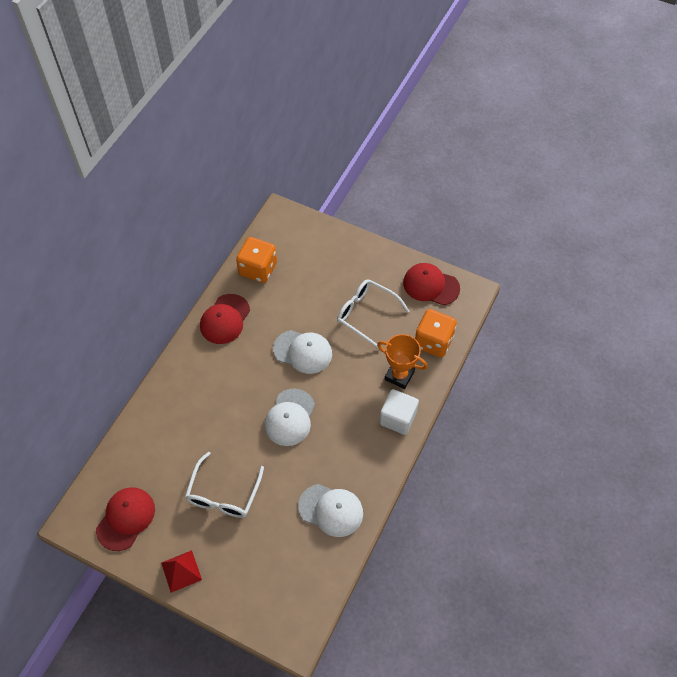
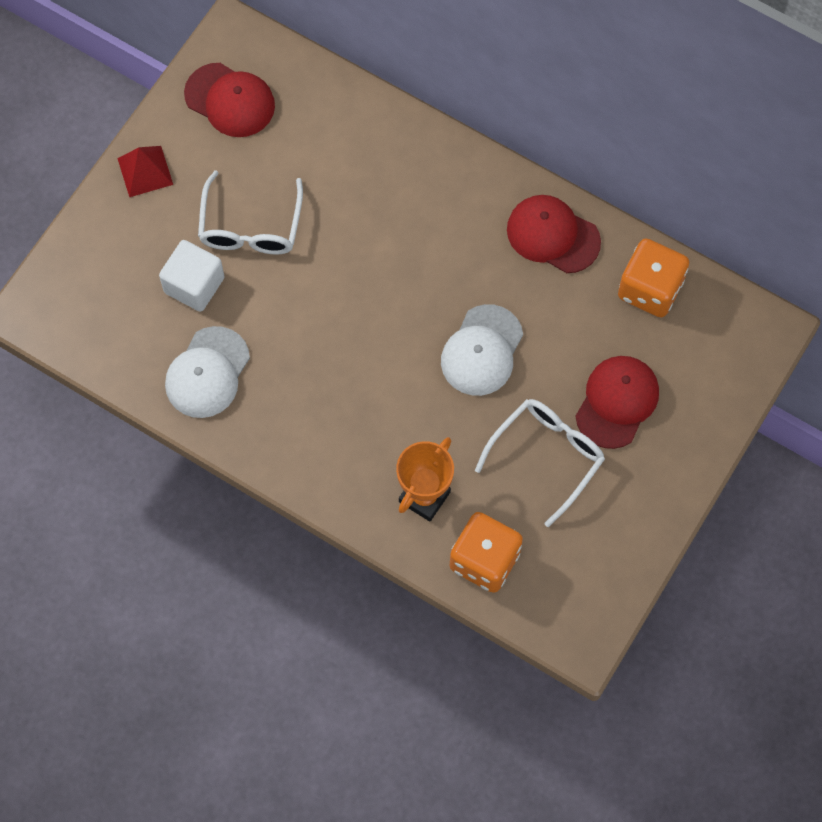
camera: 95 degrees right, 10 degrees up
white glasses [185,452,264,518] -> white glasses turned 105 degrees counterclockwise [198,170,303,255]
white cap [265,388,315,446] -> none
white cube [379,389,419,435] -> white cube moved to [159,240,225,312]
red cap [403,263,460,305] -> red cap moved to [576,356,659,449]

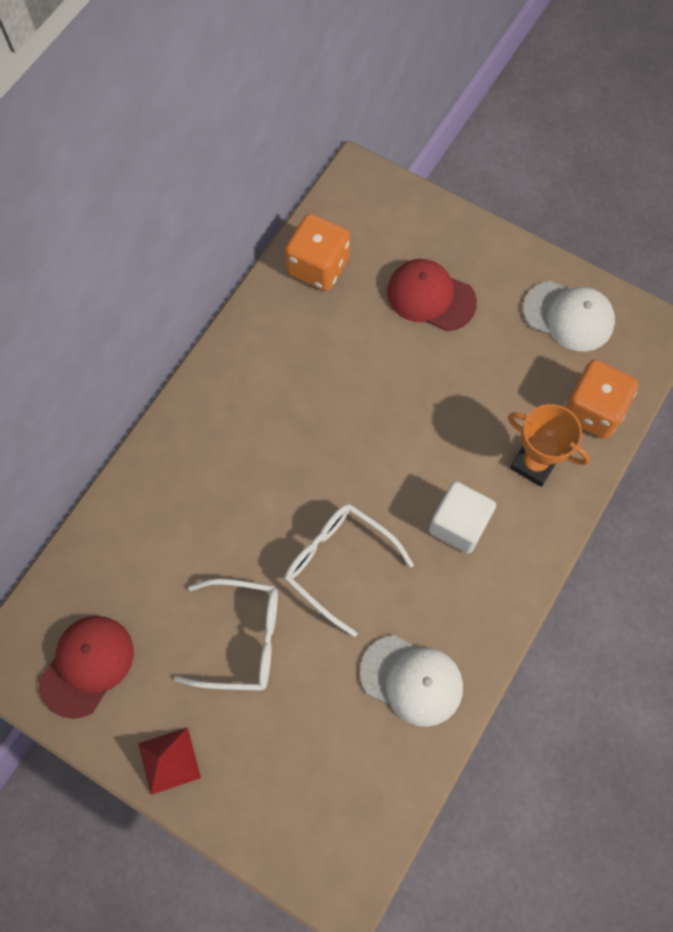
camera: 90 degrees left, 0 degrees up
white cube [159,240,225,312] -> white cube moved to [429,481,496,554]
white cap [441,304,523,396] -> white cap moved to [523,281,615,351]
white glasses [475,399,605,527] -> white glasses moved to [285,504,414,637]
red cap [507,195,601,273] -> none

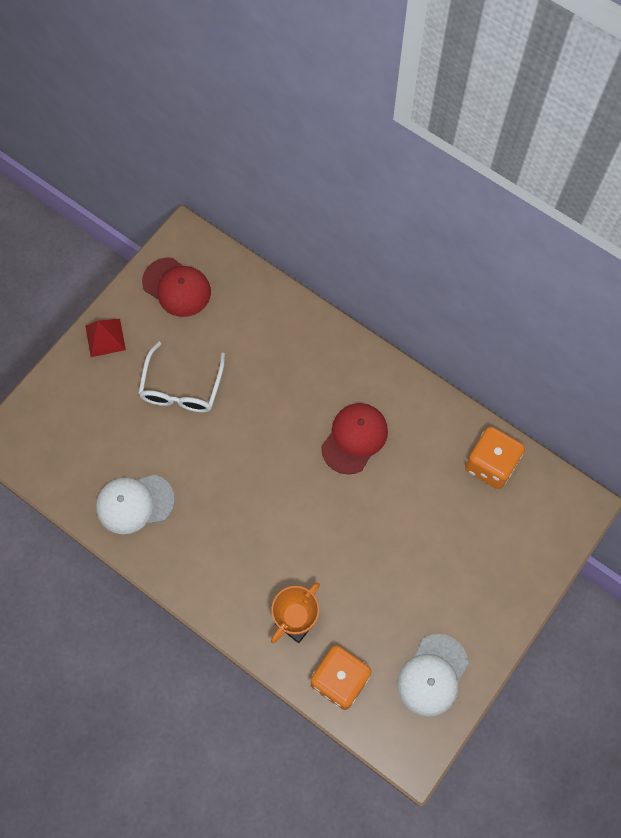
camera: 95 degrees right, 0 degrees up
white glasses [285,504,414,637] -> none
white cap [360,635,463,727] -> white cap turned 45 degrees clockwise [96,475,175,534]
red cap [387,259,477,331] -> red cap moved to [321,403,388,474]
white cube [429,481,496,554] -> none

